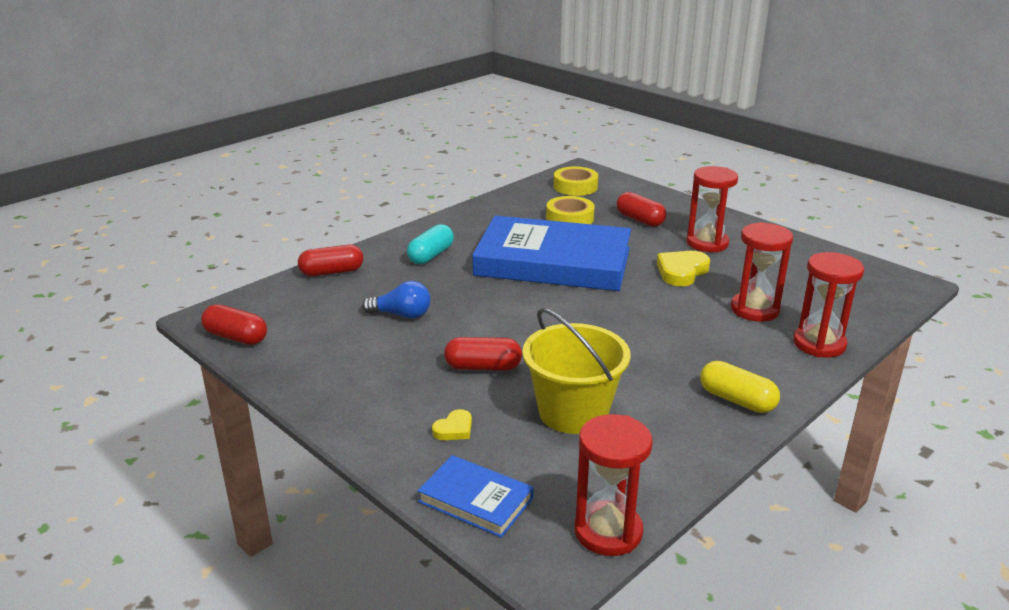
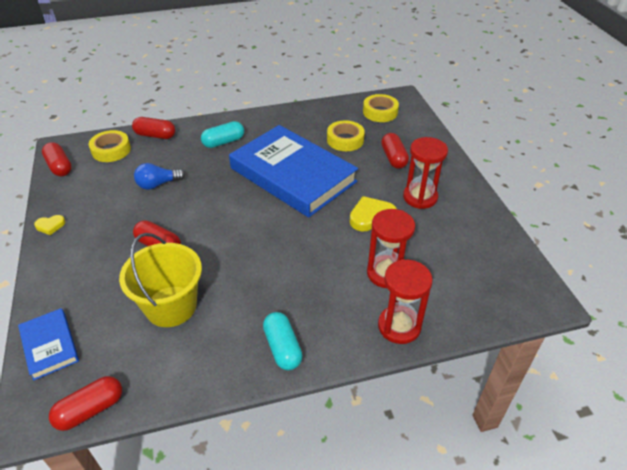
camera: 30 degrees right, 15 degrees up
blue light bulb [362,281,431,319] -> blue light bulb turned 120 degrees clockwise [134,163,185,190]
yellow heart [432,409,472,440] -> yellow heart moved to [34,215,65,235]
red hourglass [574,414,653,556] -> red capsule [49,376,122,431]
yellow capsule [700,361,780,413] -> turquoise capsule [263,312,303,370]
none -> yellow tape [89,130,131,162]

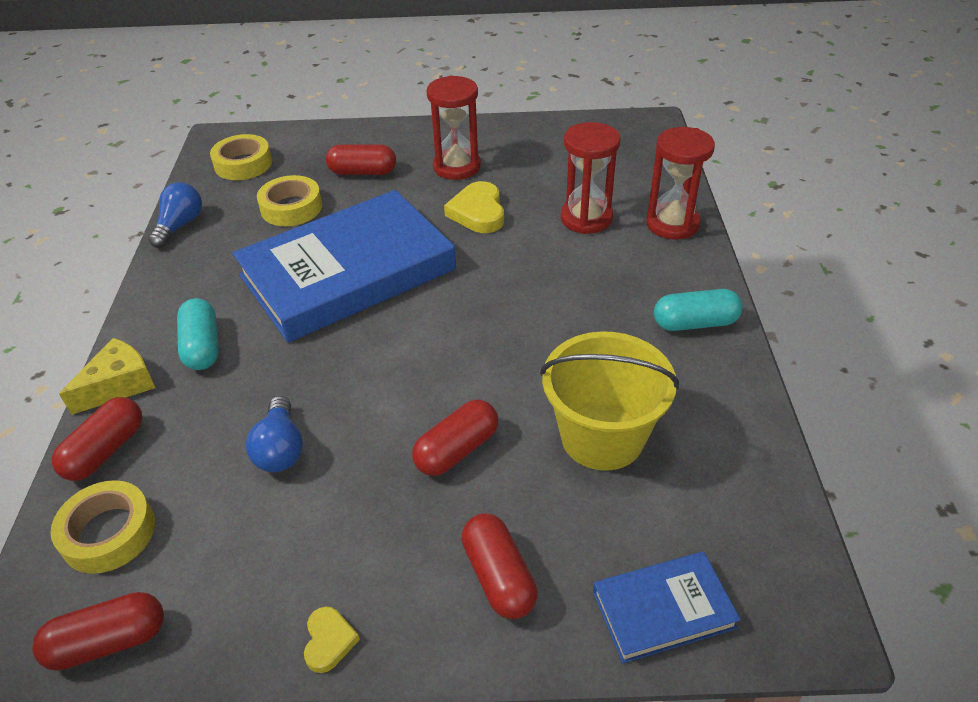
camera: 75 degrees left, 0 degrees up
red capsule [49,376,122,431] -> red capsule moved to [461,513,537,619]
none -> yellow cheese [59,338,155,415]
none -> blue light bulb [148,182,202,248]

